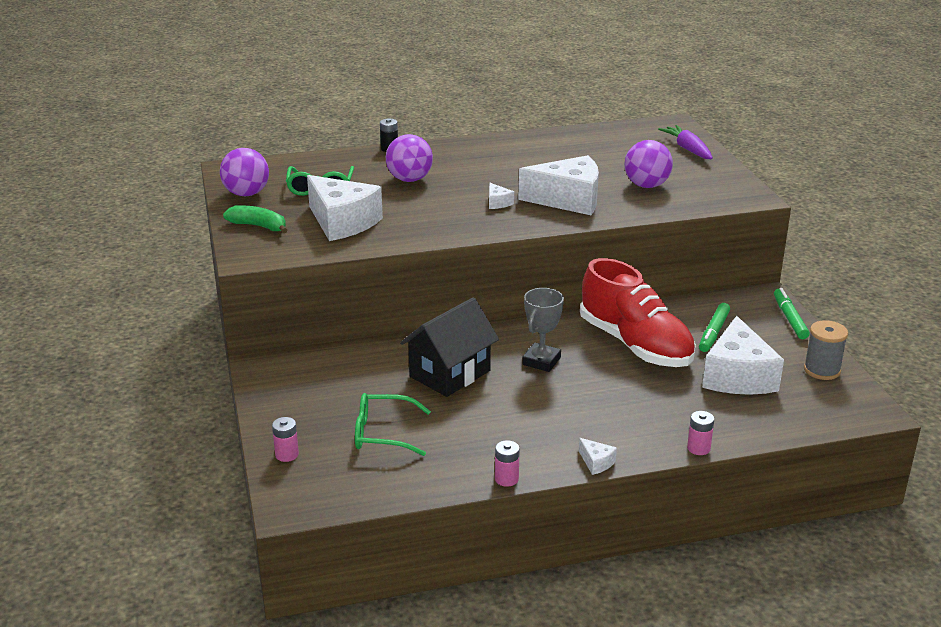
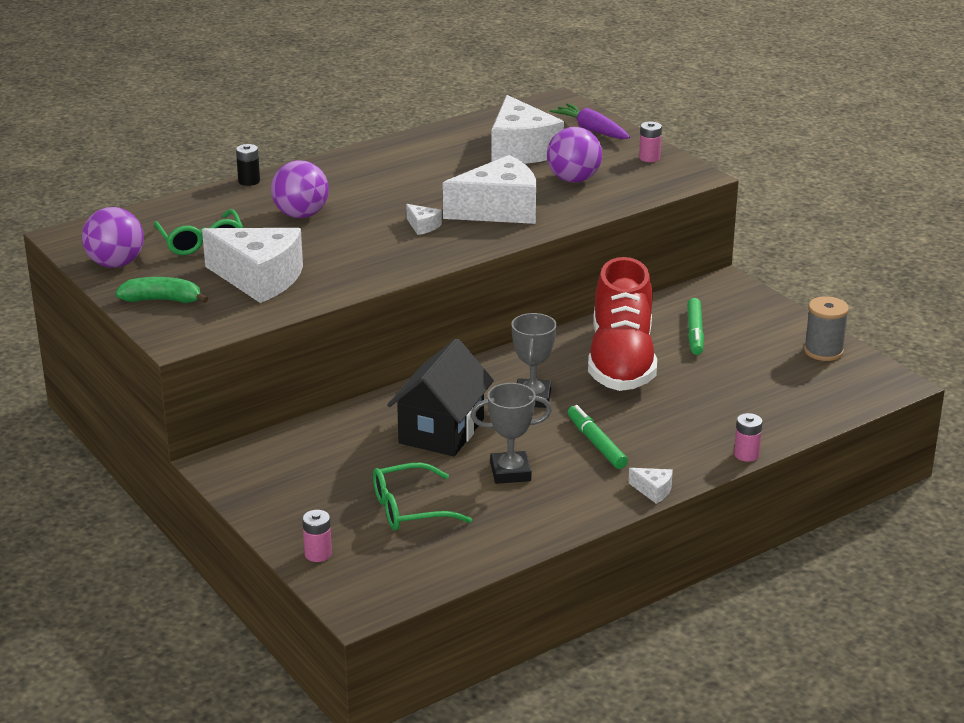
camera: 20 degrees left, 0 degrees up
pink battery [495,440,520,487] -> pink battery moved to [639,122,662,162]
red shoe [580,258,696,367] -> red shoe turned 60 degrees clockwise [588,257,657,391]
white cheese [702,316,784,395] -> white cheese moved to [491,95,564,164]
green marker [774,288,810,339] -> green marker moved to [568,405,628,469]
none -> grey trophy [471,383,552,484]

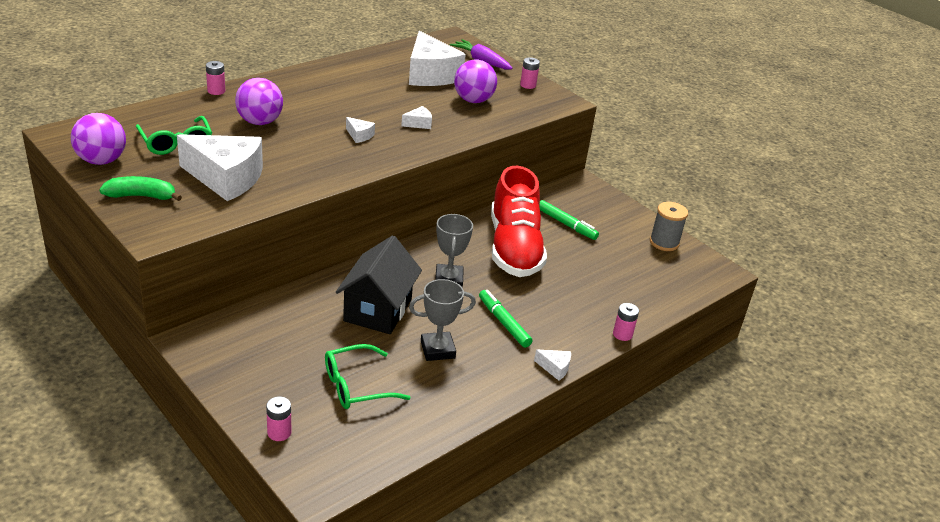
camera: 10 degrees left, 5 degrees up
black battery [236,144,260,186] -> pink battery [206,61,225,95]
white cheese [443,155,536,224] -> white cheese [401,106,432,129], size x0.41
green marker [687,298,704,355] -> green marker turned 45 degrees counterclockwise [539,200,599,240]

